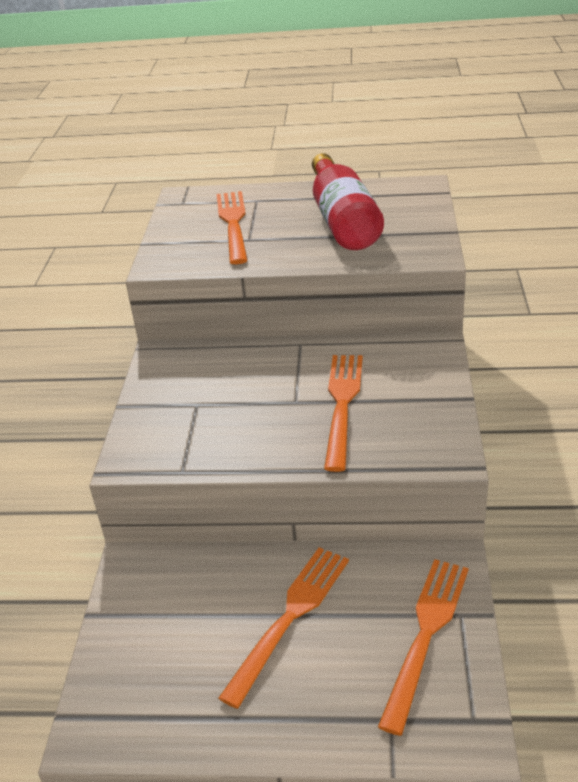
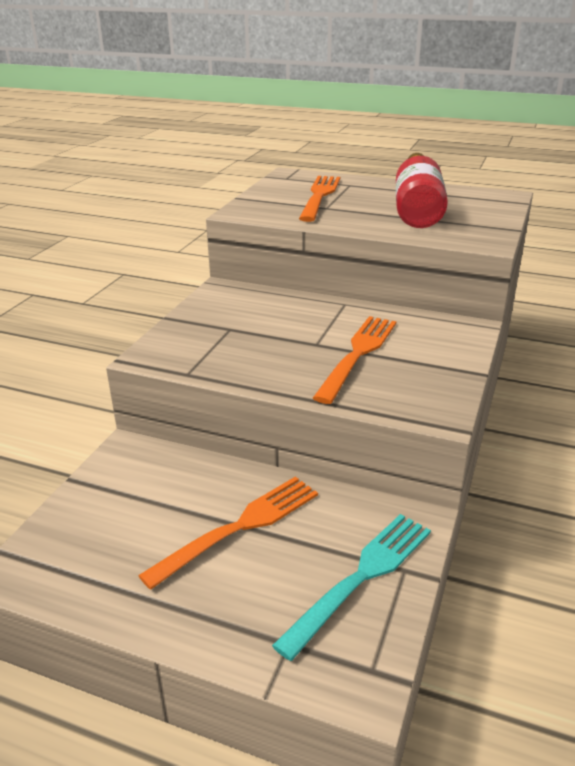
camera: 15 degrees right, 5 degrees down
orange fork [378,559,469,736] -> turquoise fork [272,514,431,661]

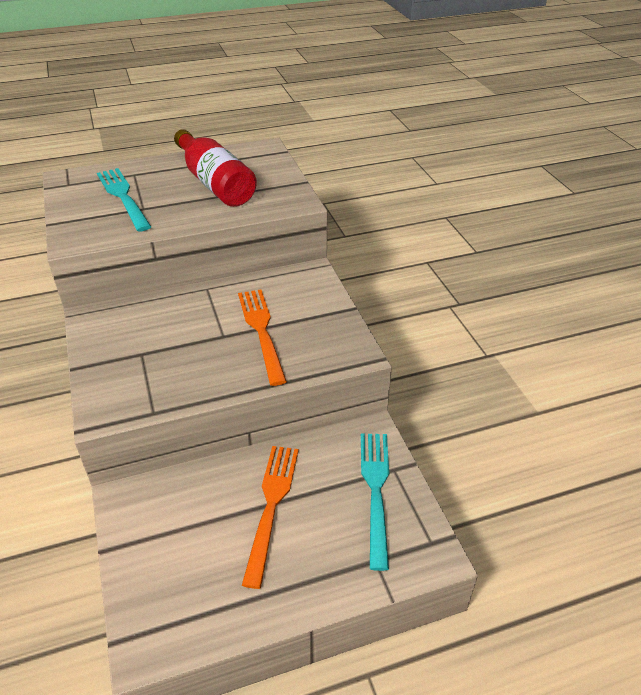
camera: 40 degrees left, 10 degrees up
orange fork [299,176,340,222] -> turquoise fork [97,168,151,232]

